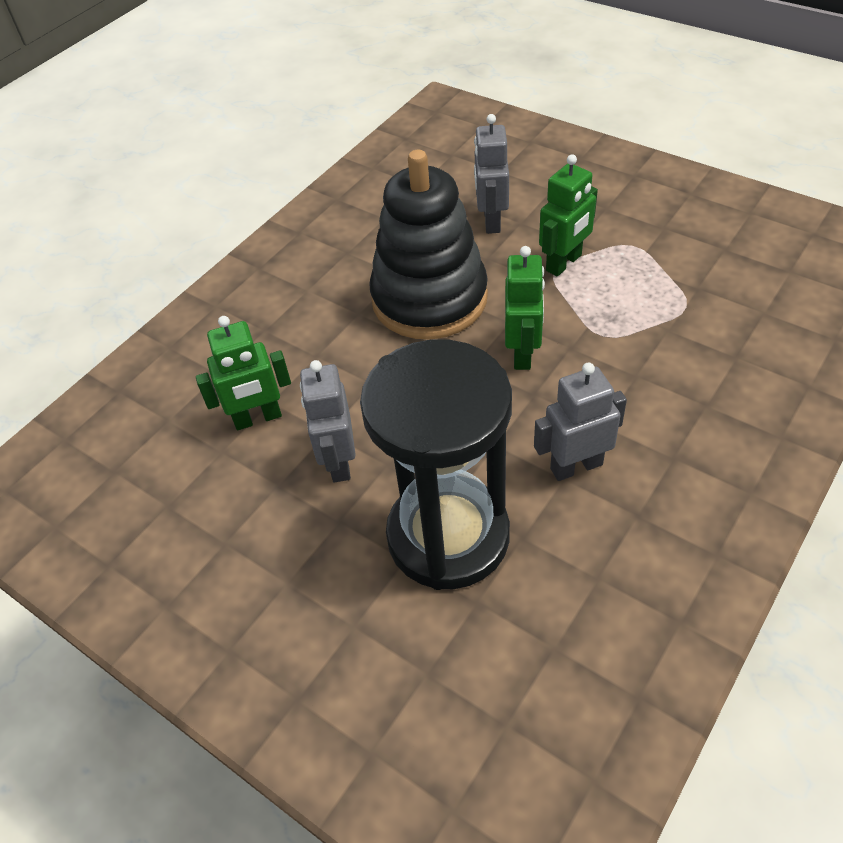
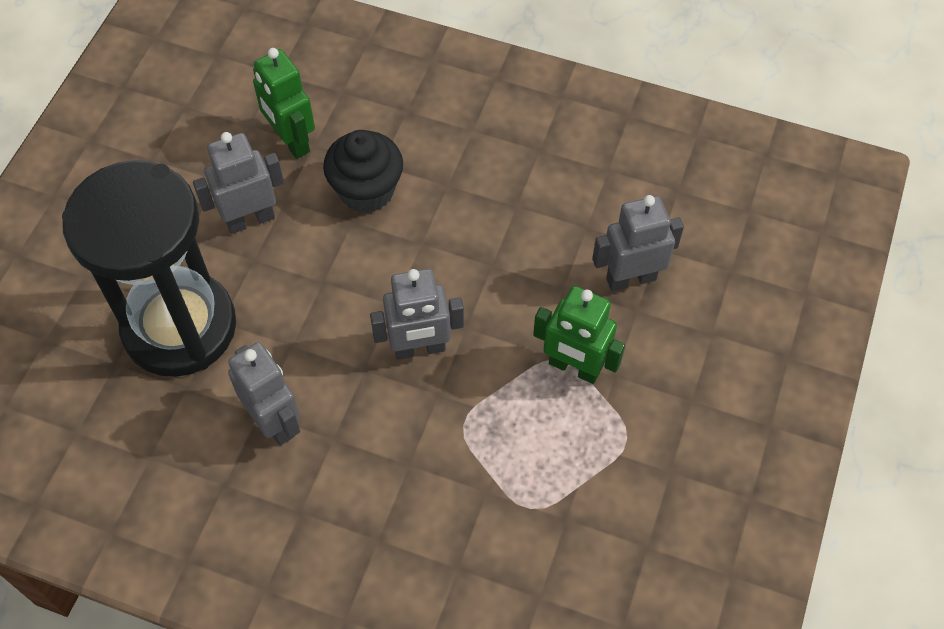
camera: 70 degrees right, 10 degrees up
black stacking toy [369,150,488,339] -> none
green robot [505,246,545,370] -> grey robot [370,269,464,360]
none -> black cupcake [323,130,403,213]

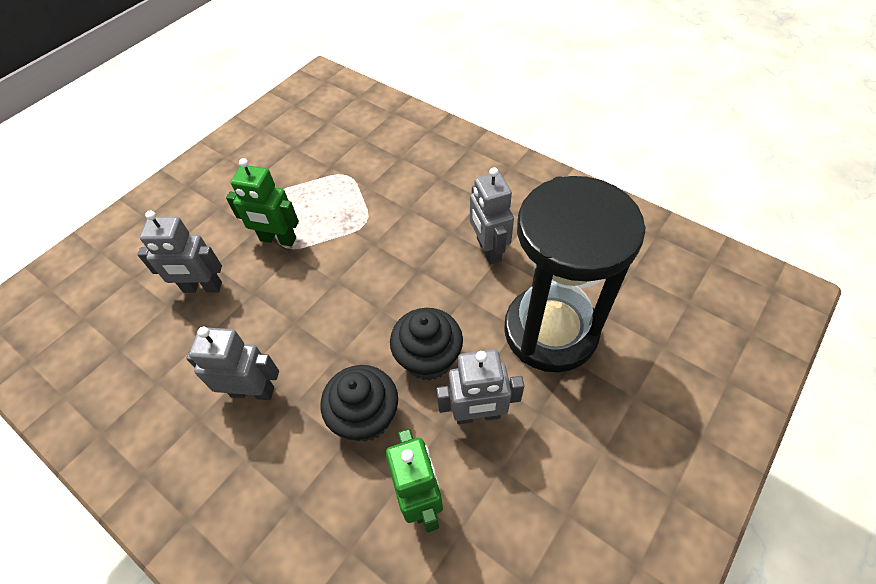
camera: 160 degrees left, 5 degrees down
grey robot [370,269,464,360] -> grey robot moved to [186,327,279,400]
green robot [533,286,625,384] -> green robot turned 150 degrees clockwise [226,158,299,246]
none -> black cupcake [390,308,463,381]

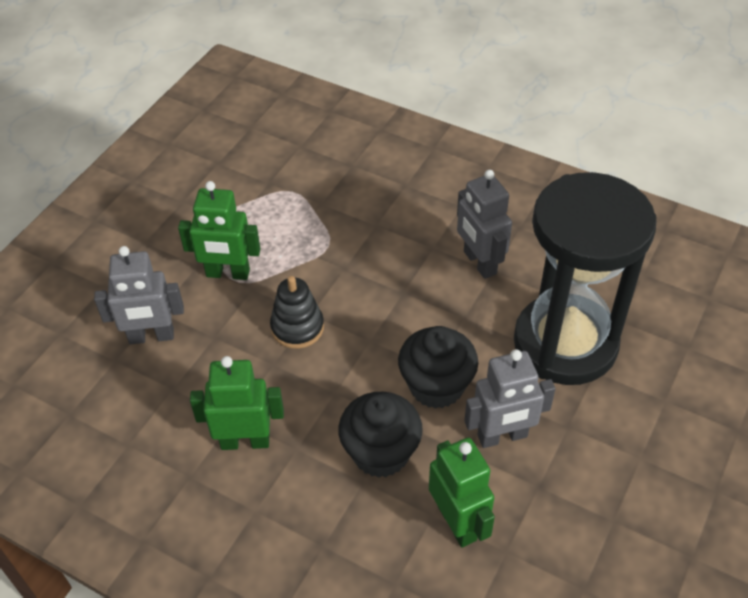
camera: 10 degrees left, 5 degrees down
grey robot [186,327,279,400] -> green robot [190,356,284,450]
none -> black stacking toy [270,276,324,349]

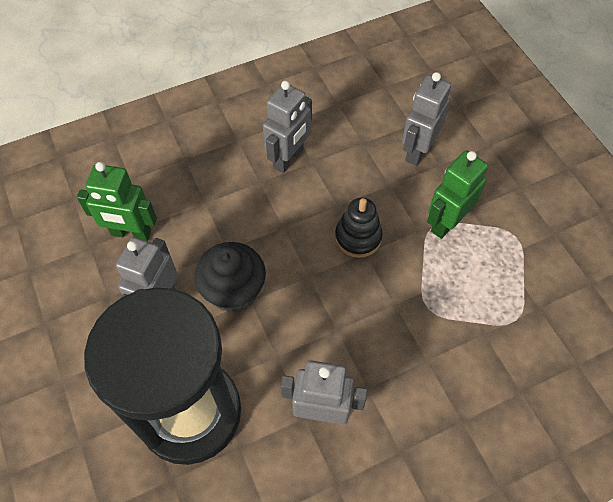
camera: 125 degrees right, 10 degrees up
green robot [190,356,284,450] -> grey robot [263,81,312,173]
black cupcake [338,392,423,478] -> none

